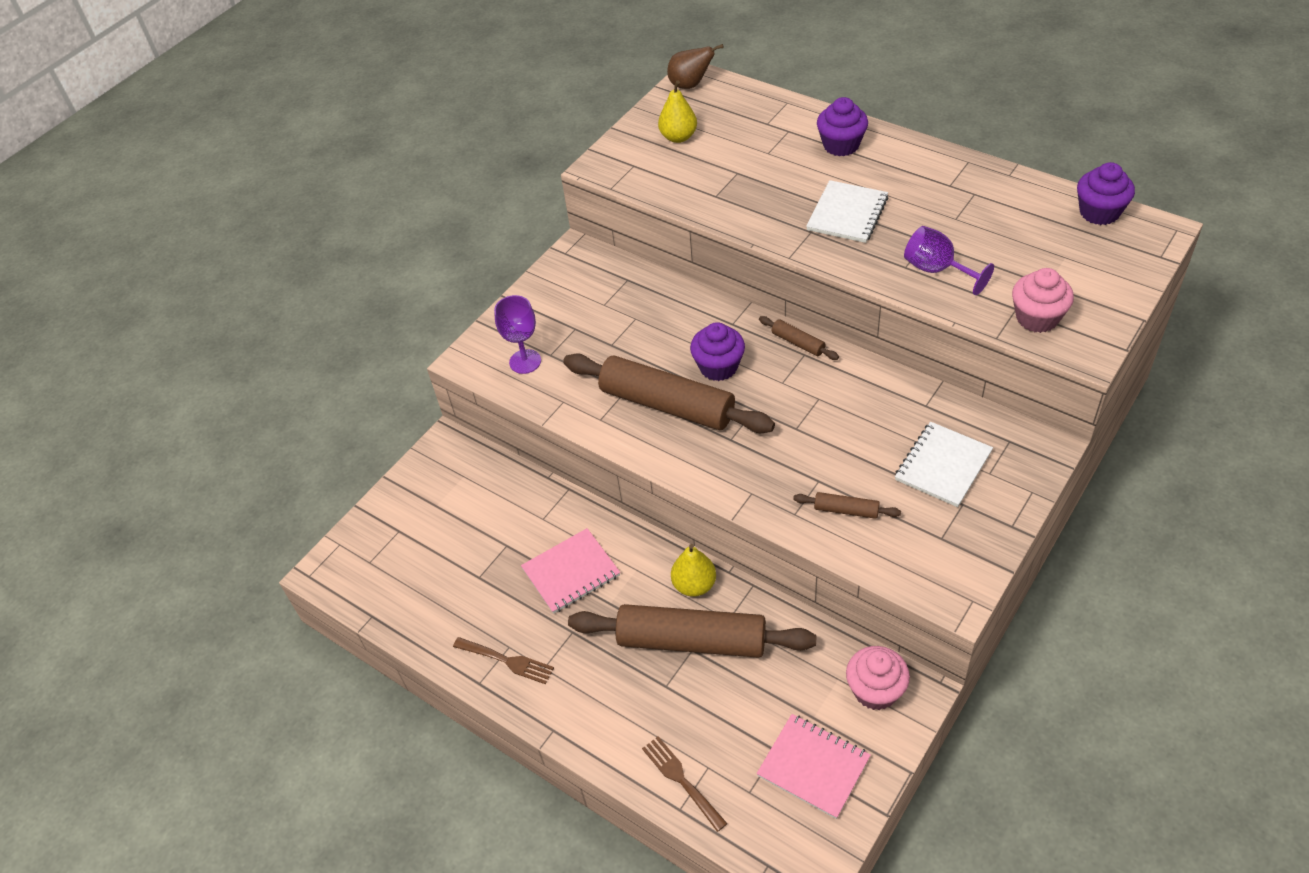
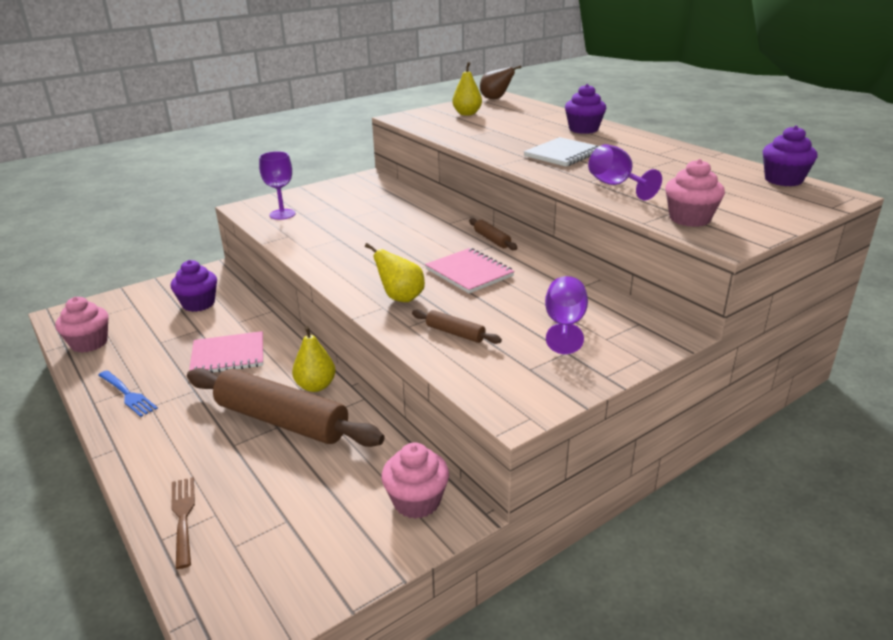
camera: 15 degrees right, 20 degrees down
brown fork [453,637,554,684] -> blue fork [98,370,158,417]
brown rolling pin [563,353,775,433] -> none
purple cupcake [690,322,745,381] -> purple cupcake moved to [171,260,217,312]
pink notebook [757,714,871,819] -> pink notebook moved to [425,248,515,294]
white notebook [895,422,993,507] -> purple goblet [545,276,588,354]
none -> pink cupcake [55,297,109,353]
none -> yellow pear [365,243,425,302]

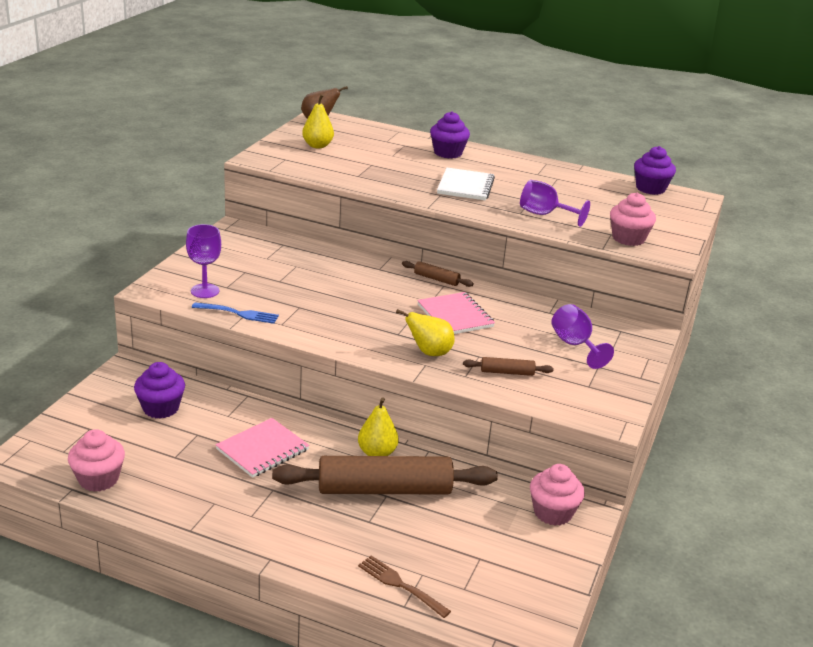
camera: 35 degrees left, 0 degrees up
blue fork [98,370,158,417] -> blue fork moved to [192,302,279,324]
pink notebook [425,248,515,294] -> pink notebook turned 45 degrees clockwise [417,292,495,334]

